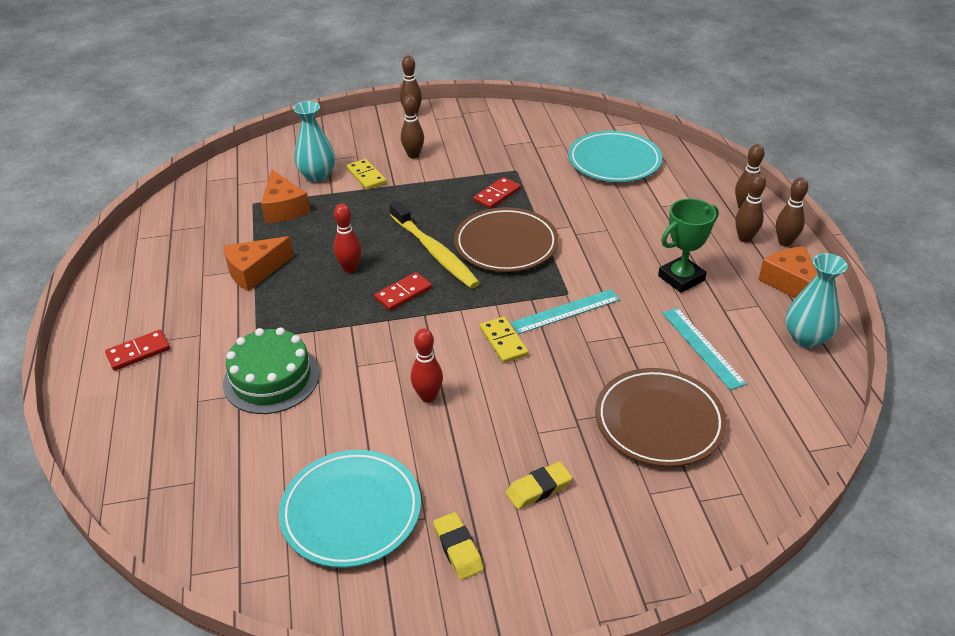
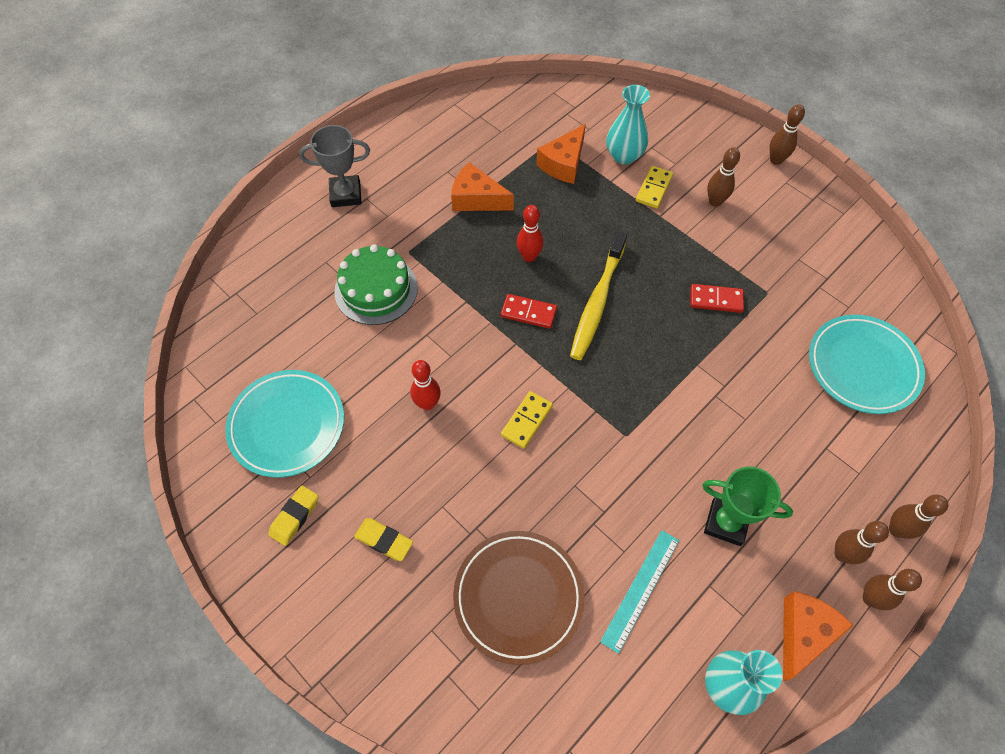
camera: 55 degrees right, 20 degrees up
red domino [105,330,170,371] -> grey trophy [299,125,370,207]
brown plate [454,207,559,272] -> none
turquoise ruler [510,289,620,334] -> none

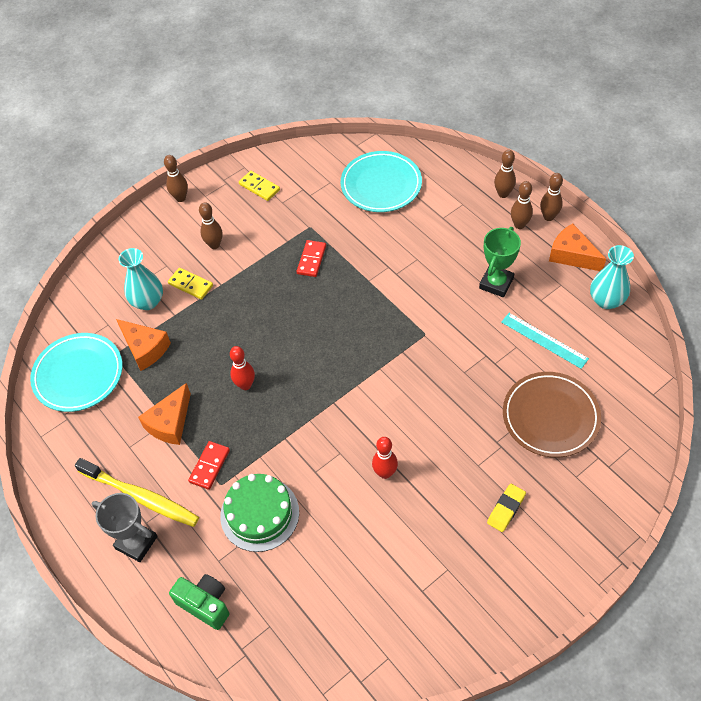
camera: 80 degrees left, 5 degrees down
turquoise plate [225,370,344,478] -> turquoise plate moved to [30,333,123,412]
yellow eraser [269,485,318,546] -> none
grey trophy [299,125,370,207] -> grey trophy turned 60 degrees counterclockwise [92,493,158,562]
red domino [501,294,557,329] -> red domino moved to [188,441,230,490]
yellow domino [501,391,553,449] -> yellow domino moved to [239,171,280,201]
yellow toothbrush [570,231,627,360] -> yellow toothbrush moved to [75,458,199,527]
none -> green camera [169,574,229,630]

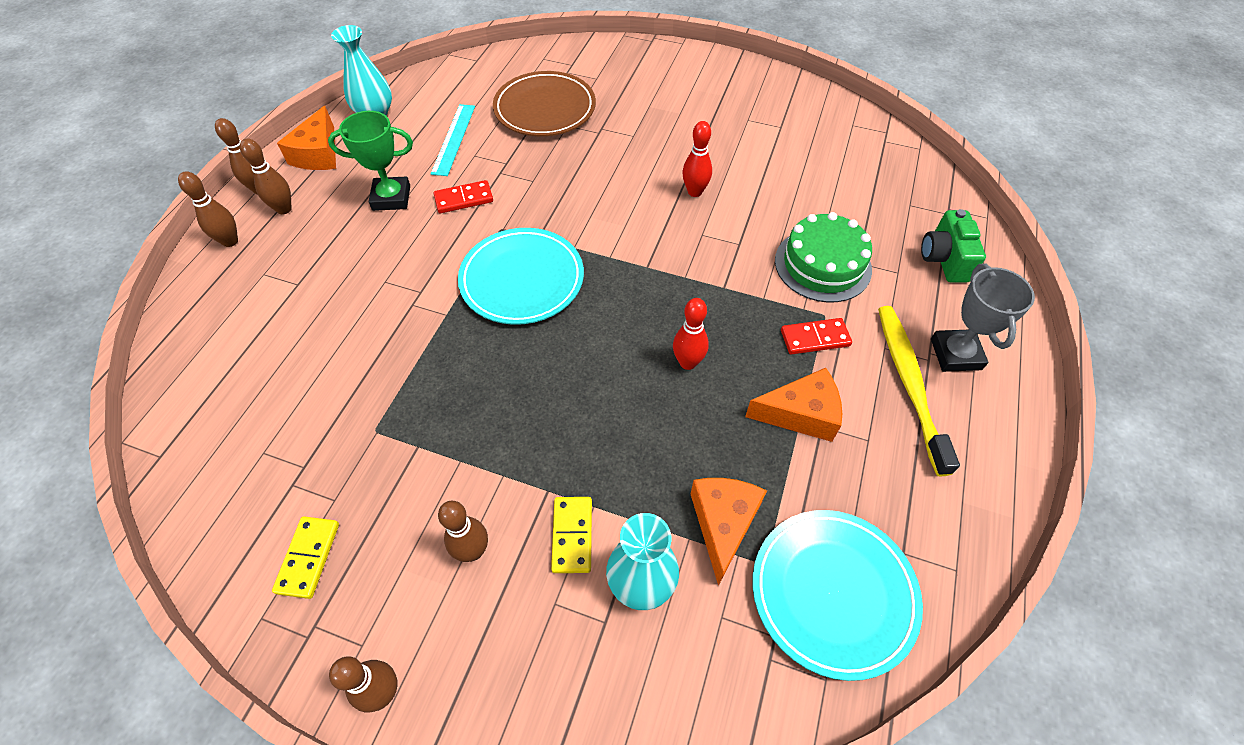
camera: 125 degrees left, 0 degrees up
red domino [297,240,326,277] -> red domino moved to [433,180,493,213]
turquoise plate [341,151,422,212] -> turquoise plate moved to [458,228,584,325]
yellow eraser [487,484,526,532] -> none

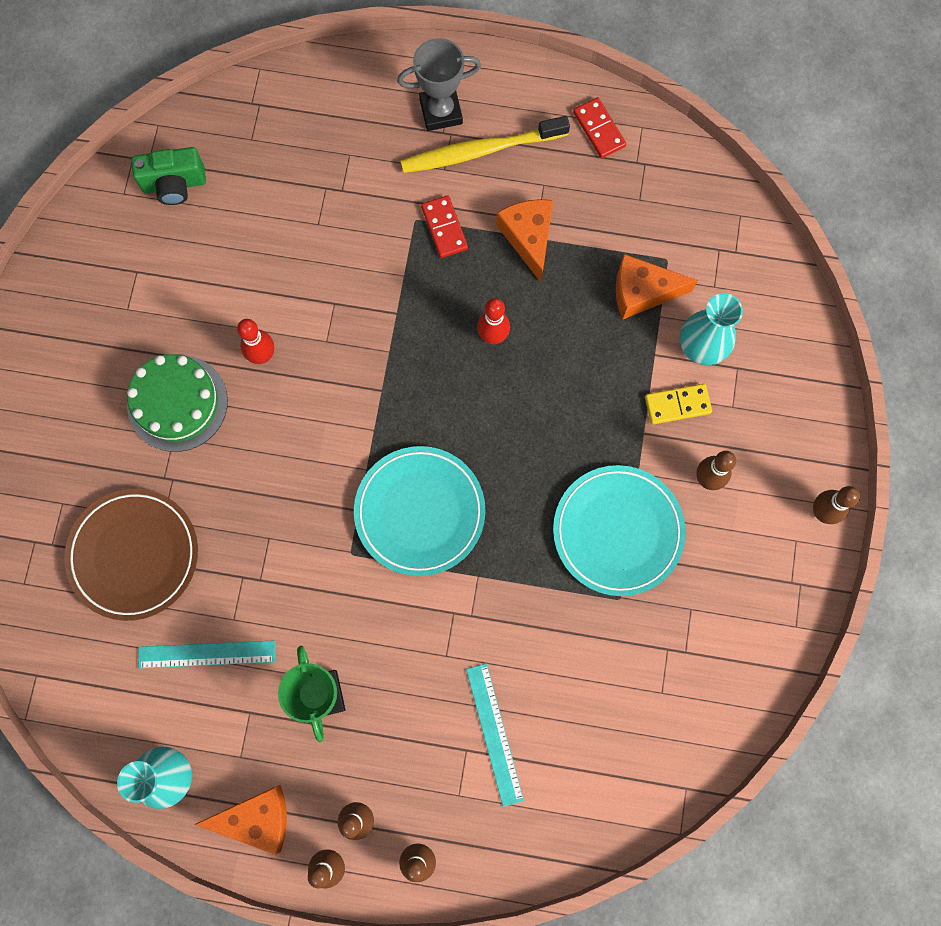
camera: 100 degrees left, 20 degrees up
yellow domino [272,516,339,599] -> none
red domino [433,180,493,213] -> red domino moved to [573,98,626,158]
turquoise plate [752,510,923,681] -> turquoise plate moved to [553,465,686,596]
green cake [775,212,872,303] -> green cake moved to [127,354,228,452]
green camera [921,209,986,283] -> green camera moved to [131,147,206,205]
none -> turquoise ruler [466,663,524,807]

